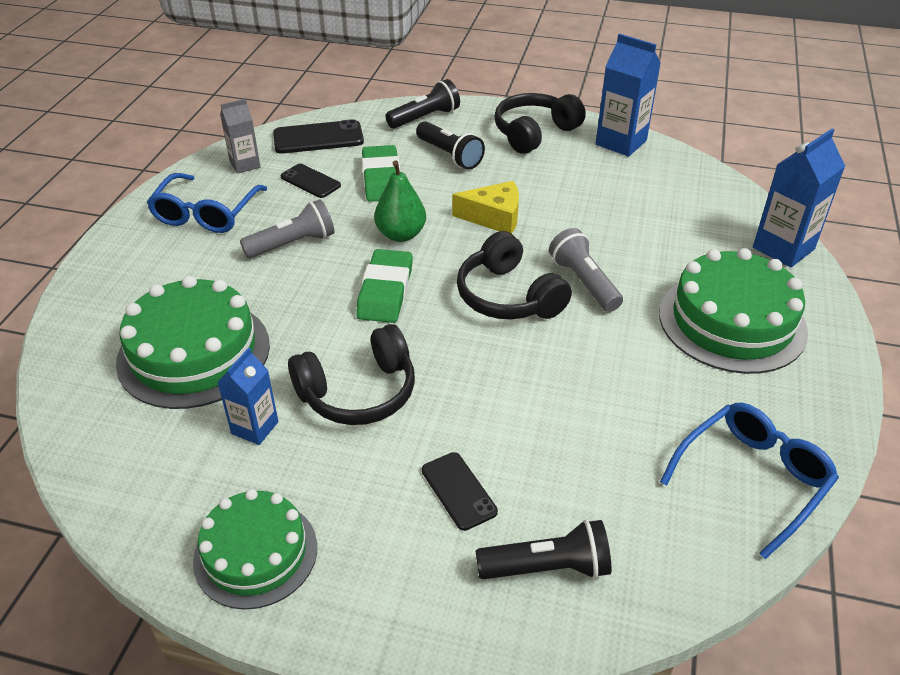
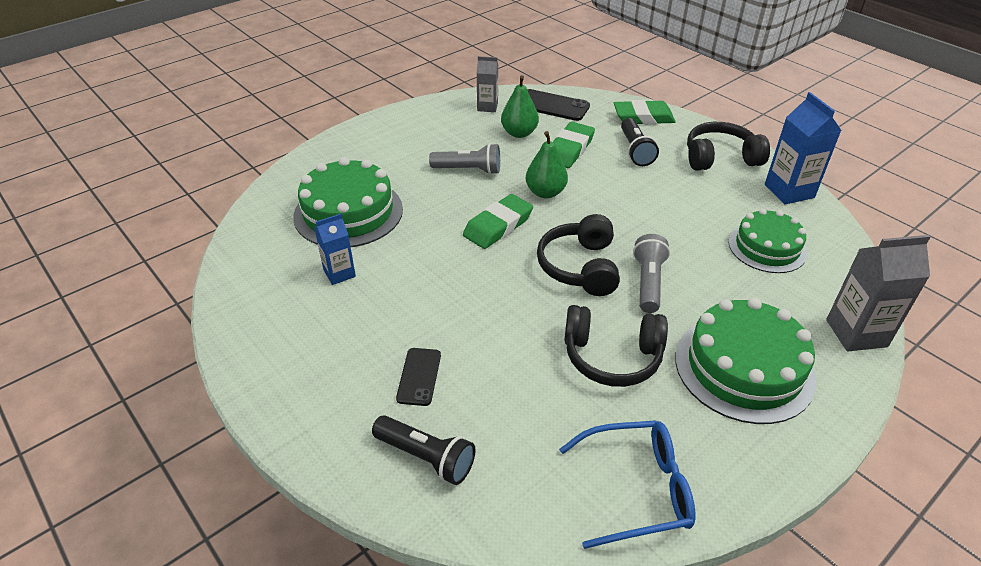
camera: 35 degrees right, 0 degrees up
blue glasses [146,173,267,233] -> none
green cake [193,489,317,609] -> green cake moved to [728,209,807,273]
black phone [281,164,341,198] -> green pear [501,75,539,138]
black headphones [288,324,415,425] -> black headphones moved to [564,305,668,387]
black flashlight [385,79,460,129] -> green eraser [614,100,676,125]
yellow cheese [452,181,519,234] -> none
blue carton [753,129,845,267] -> grey carton [826,235,931,351]

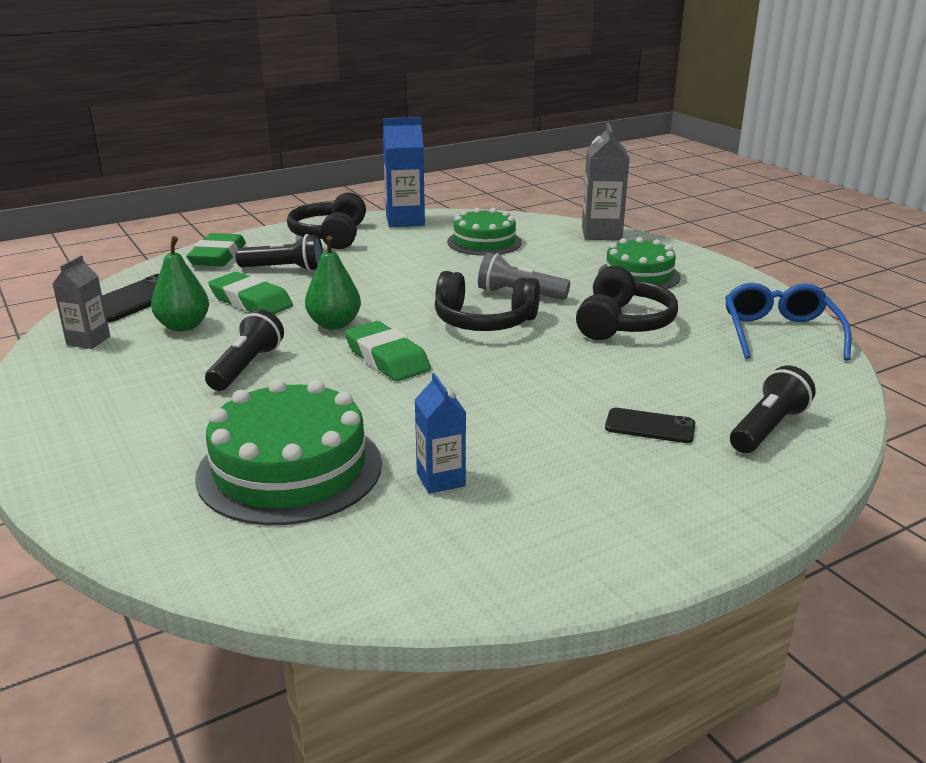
camera: 80 degrees left, 15 degrees down
grey flashlight [429,143,500,175] -> black flashlight [205,309,284,391]
green cake [675,298,816,424] -> green cake [598,237,681,289], size x0.66

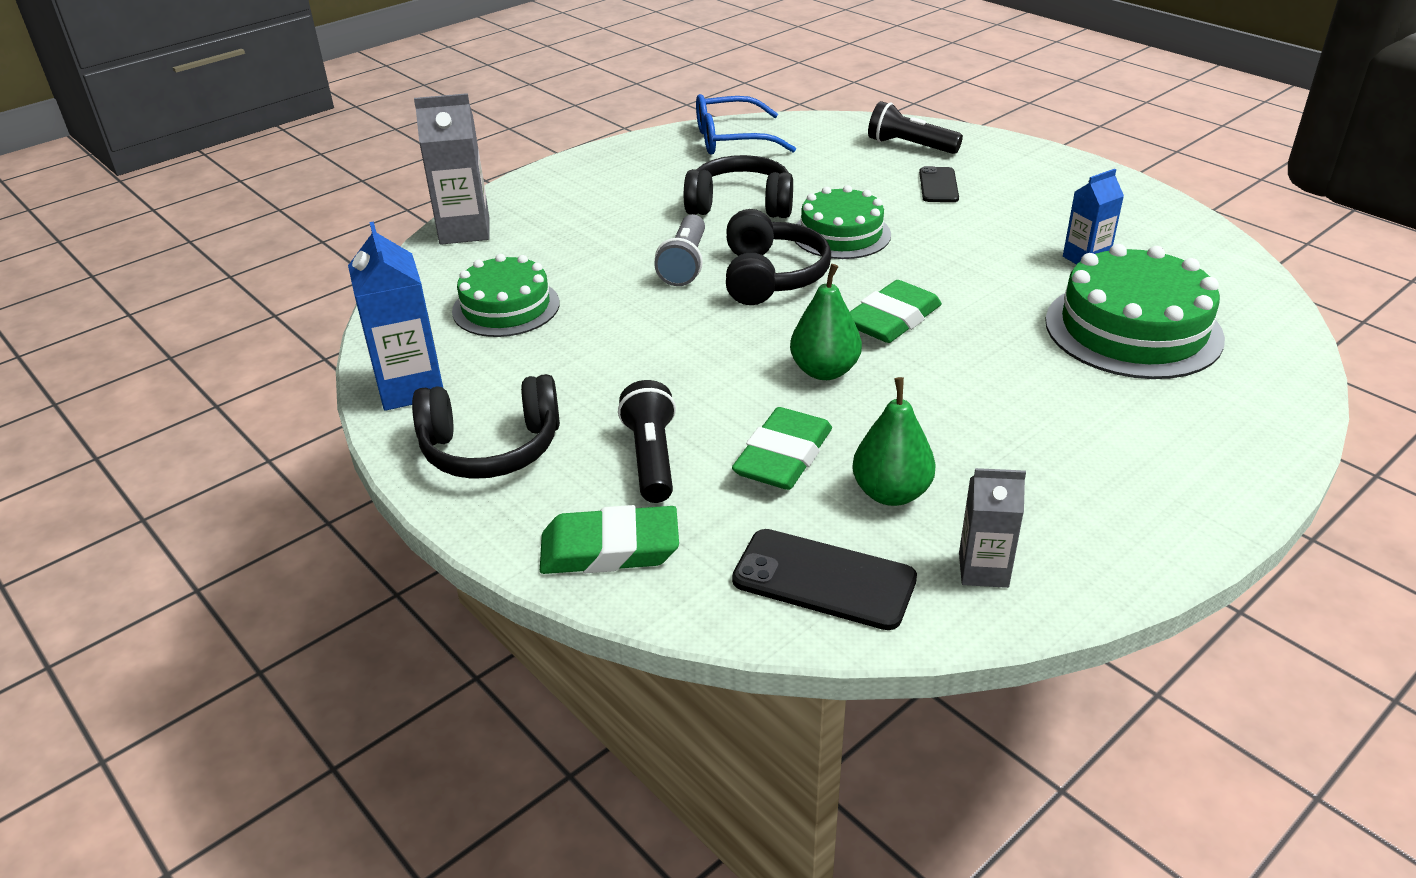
camera: 100 degrees left, 10 degrees up
black flashlight [205,309,284,391] -> none
green cake [598,237,681,289] -> green cake moved to [795,185,891,259]

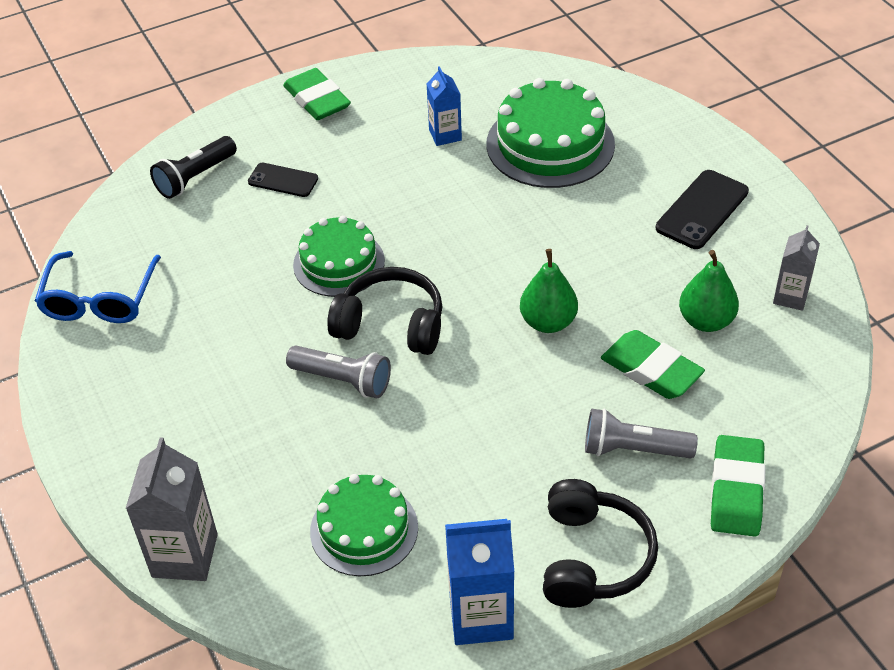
camera: 75 degrees left, 10 degrees up
black flashlight [618,380,676,503] -> grey flashlight [585,408,698,458]
black headphones [684,155,793,218] -> none
black phone [732,529,917,630] -> black phone moved to [656,170,749,249]
green eraser [850,280,942,343] -> green eraser moved to [283,68,351,120]

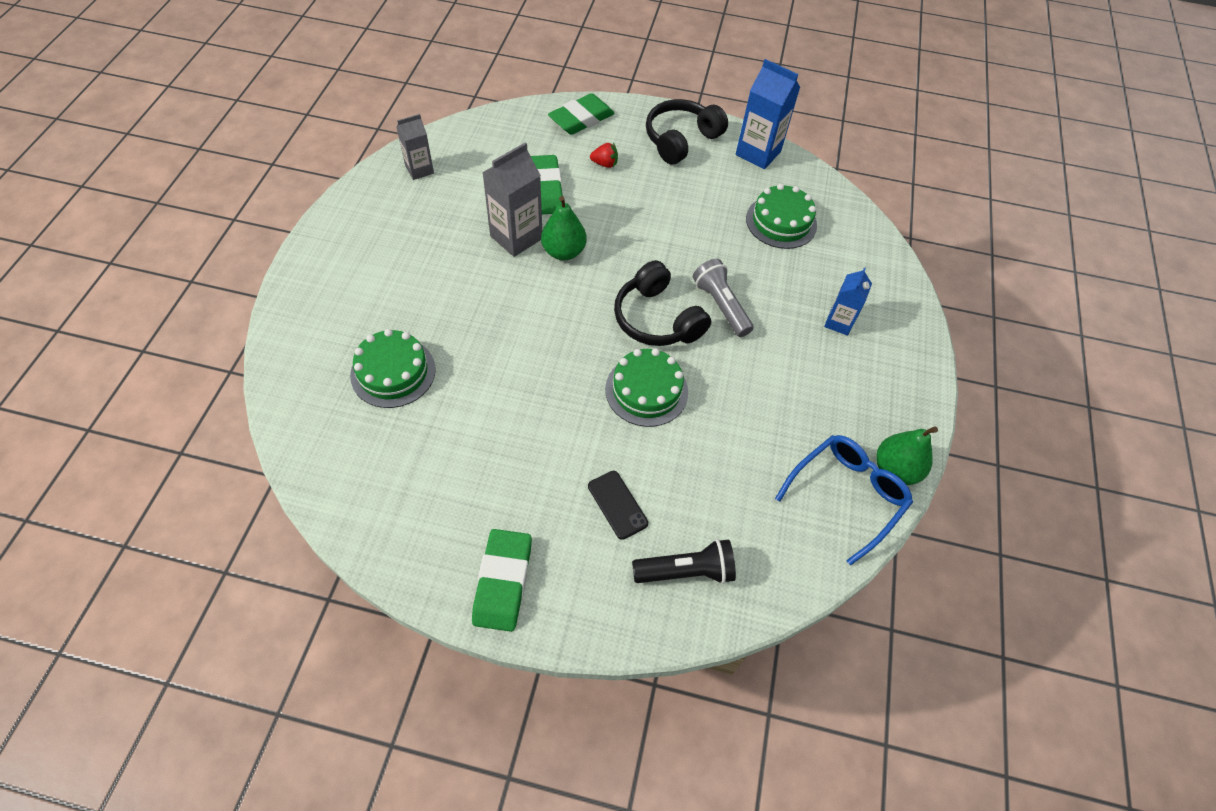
camera: 145 degrees left, 10 degrees up
grey carton [125,437,218,581] -> grey carton moved to [482,142,542,257]
blue carton [427,66,462,146] -> blue carton moved to [824,267,872,336]
green cake [487,78,615,188] -> green cake [350,329,436,408], size x0.66
grey flashlight [585,408,698,458] -> red strawberry [590,143,618,168]
black phone [656,170,749,249] -> none
green pear [679,250,739,332] -> green pear moved to [876,427,938,485]

